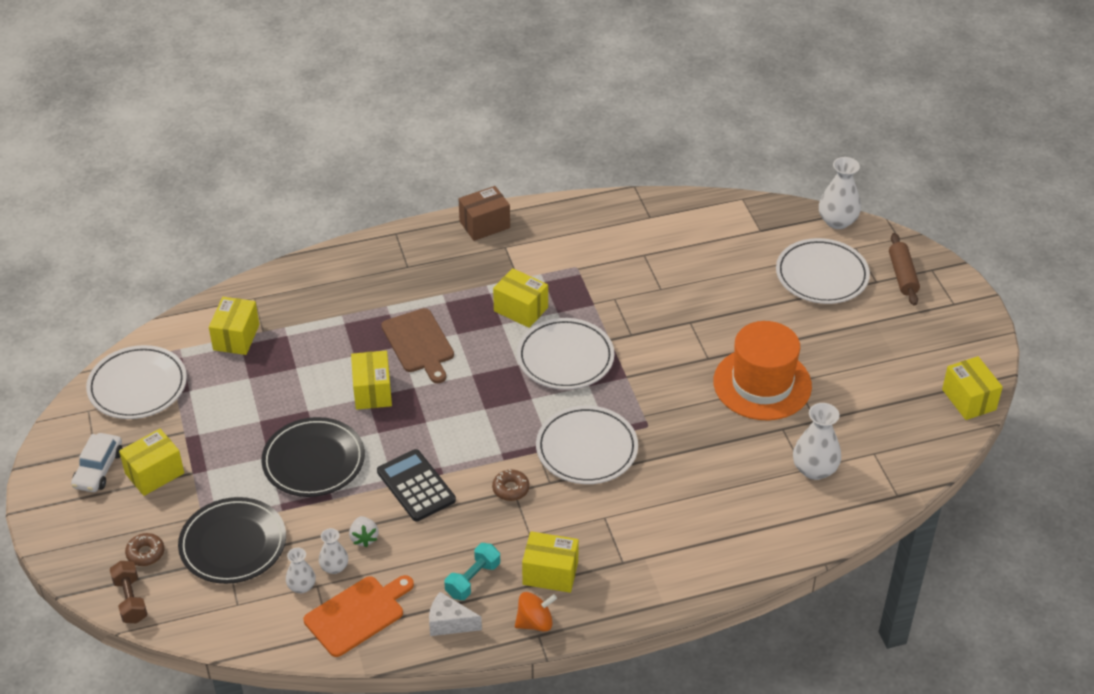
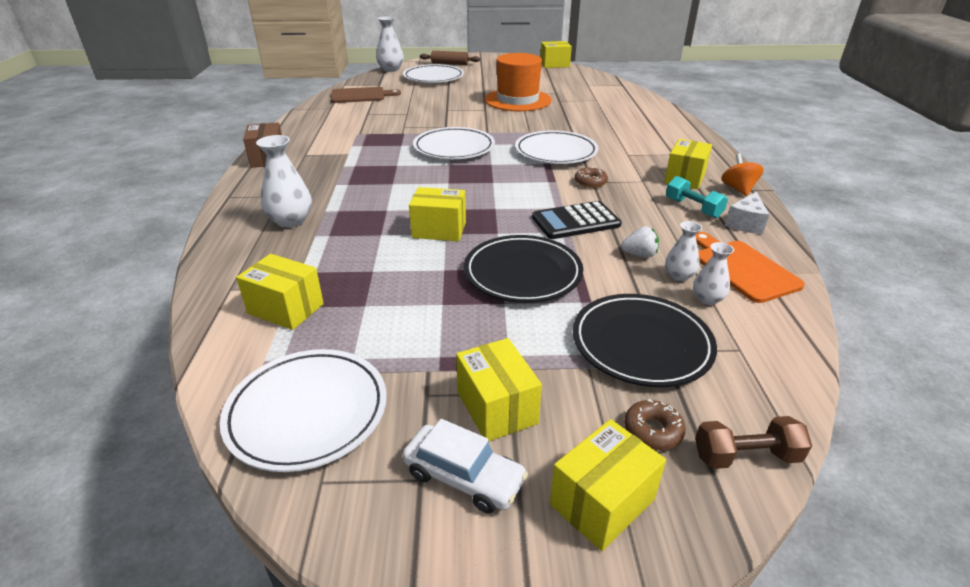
camera: 75 degrees left, 10 degrees down
brown cutting board [381,308,454,383] -> brown cutting board moved to [331,87,401,103]
yellow box [493,268,548,328] -> yellow box moved to [550,419,666,551]
white vase [793,403,841,480] -> white vase moved to [256,135,312,228]

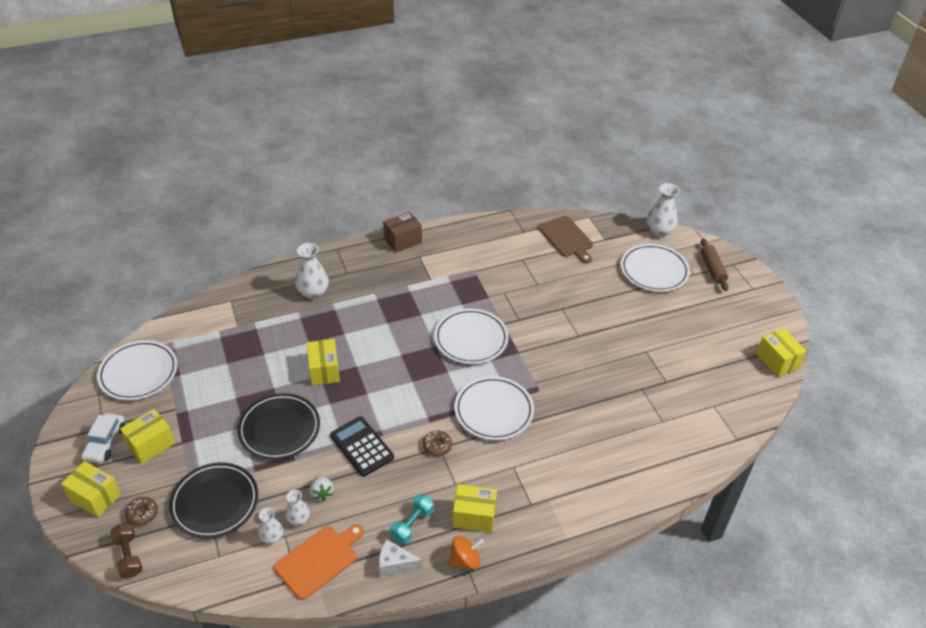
camera: 70 degrees right, 10 degrees up
yellow box [236,254,324,330] -> none
orange hat [484,53,552,111] -> none

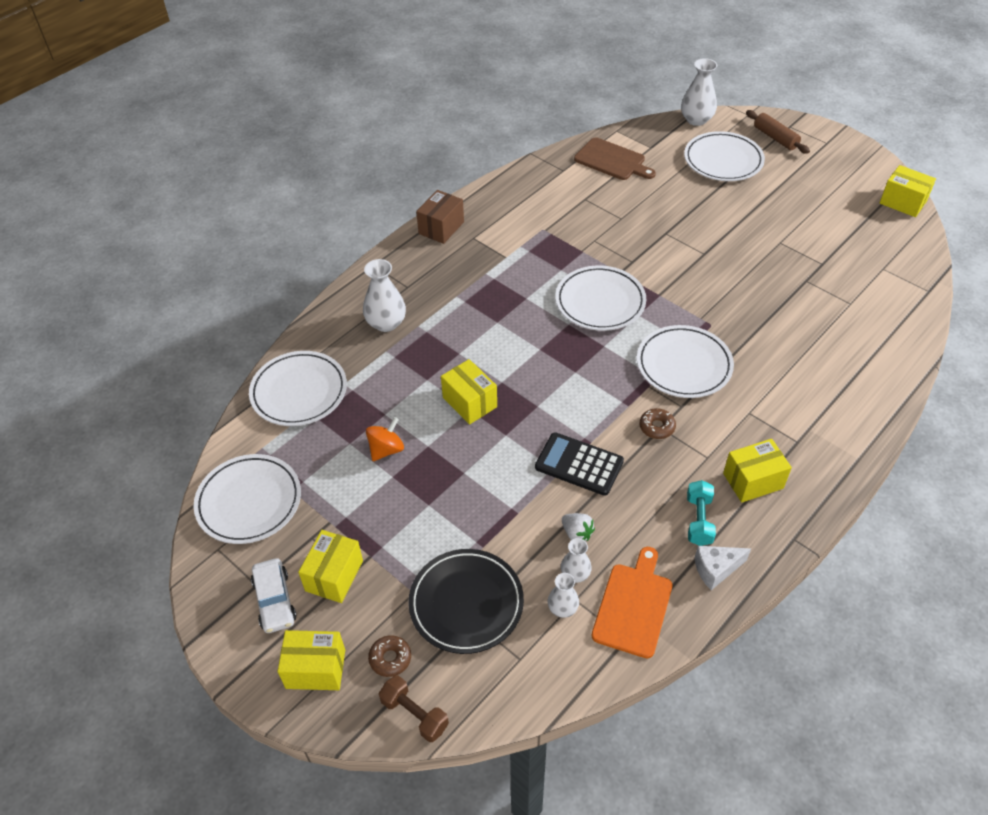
camera: 25 degrees left, 5 degrees up
black plate [237,393,320,460] -> none
orange spinning top [449,536,484,570] -> orange spinning top moved to [366,417,404,461]
none -> white plate [249,351,347,426]

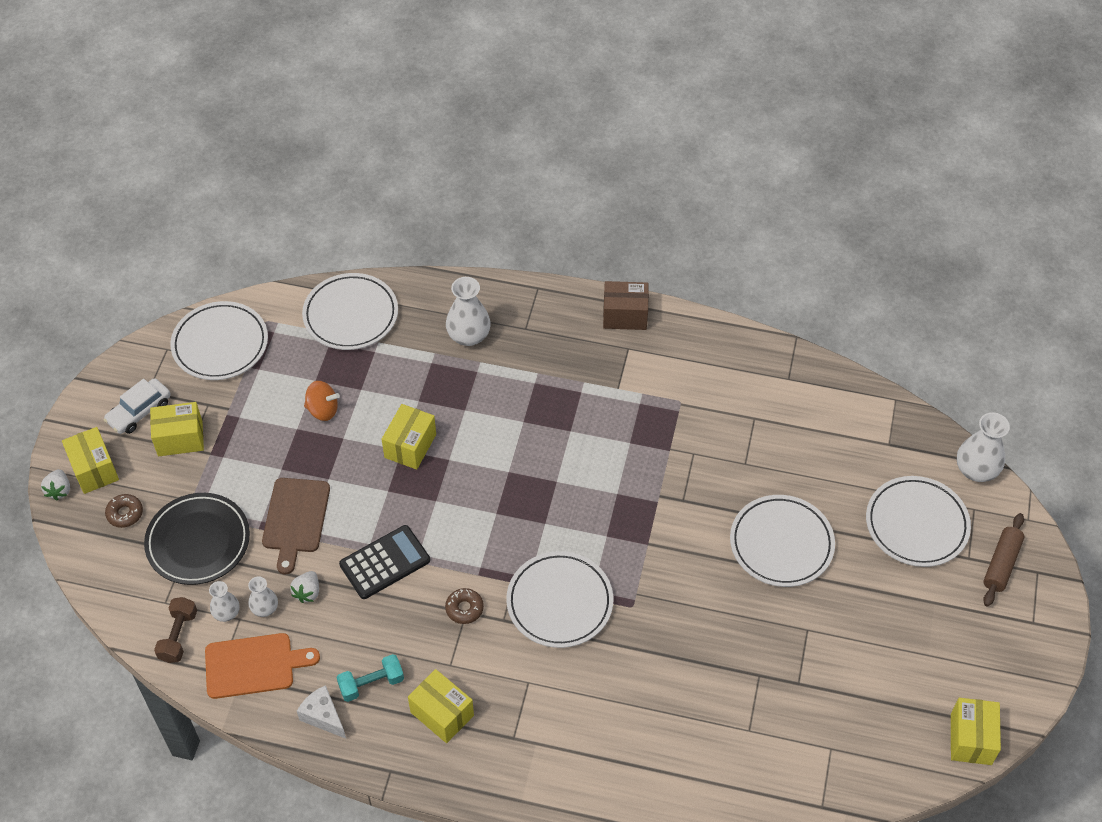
camera: 60 degrees right, 5 degrees up
brown dumbbell [378,675,449,742] -> brown dumbbell moved to [154,597,197,663]
black calculator [535,432,624,496] -> black calculator turned 60 degrees clockwise [339,525,430,599]
white plate [555,265,646,331] -> white plate moved to [730,495,835,587]
brown cutting board [574,137,656,180] -> brown cutting board moved to [262,478,330,574]
none -> white strawberry [41,469,70,500]

